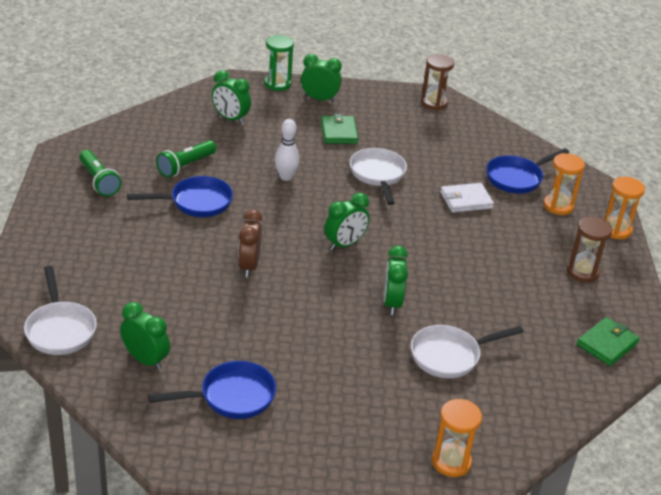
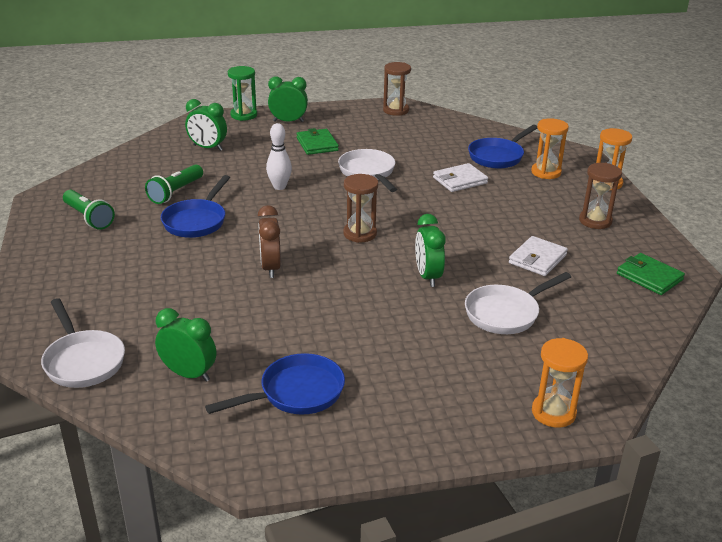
camera: 10 degrees left, 5 degrees down
blue pan [127,176,233,217] -> blue pan turned 135 degrees clockwise [161,175,230,238]
green clock [324,193,369,251] -> brown hourglass [343,174,378,243]
green wallet [577,317,640,366] -> green wallet turned 75 degrees counterclockwise [617,253,685,295]
none -> white wallet [509,236,568,276]

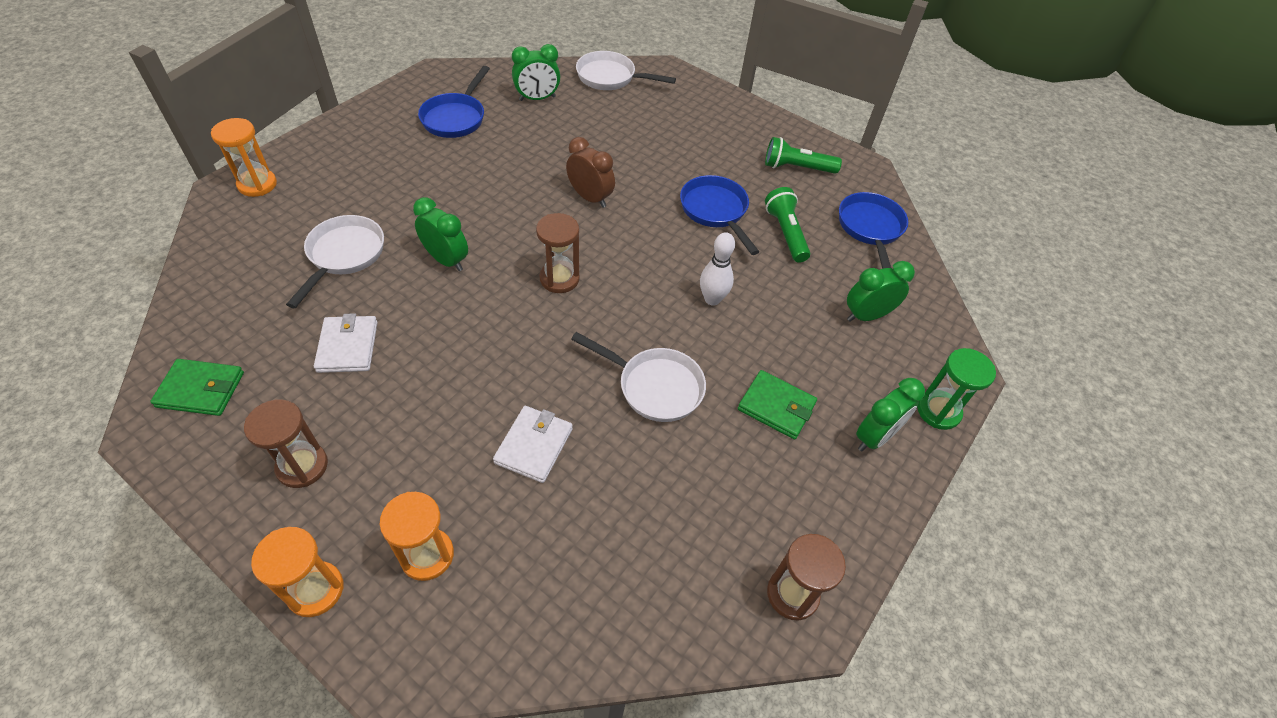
camera: 135 degrees right, 20 degrees up
blue pan [468,125,537,169] -> blue pan moved to [839,192,908,269]

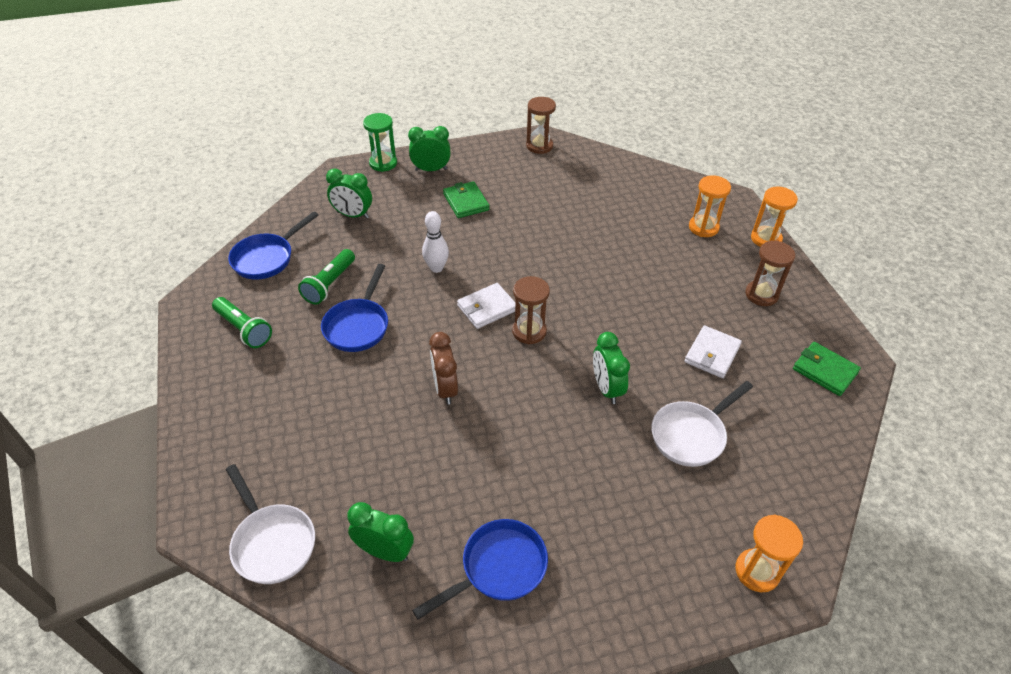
camera: 140 degrees left, 5 degrees down
white wallet [493,406,573,483] -> white wallet moved to [457,283,515,329]
white pan [571,332,706,422] -> none

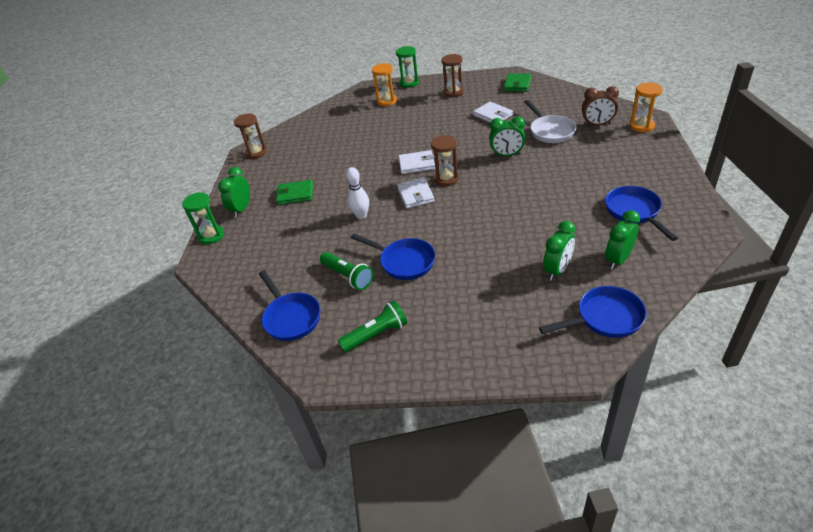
camera: 65 degrees left, 5 degrees down
white pan [226,464,315,584] -> blue pan [539,286,647,338]
green clock [326,168,372,219] -> green clock moved to [543,221,575,281]
brown clock [429,332,458,405] -> brown clock moved to [582,86,619,126]
orange hourglass [751,186,798,247] -> green hourglass [396,46,419,88]
green wallet [793,342,861,396] -> green wallet turned 45 degrees counterclockwise [504,73,531,92]
none -> white wallet [398,150,435,174]

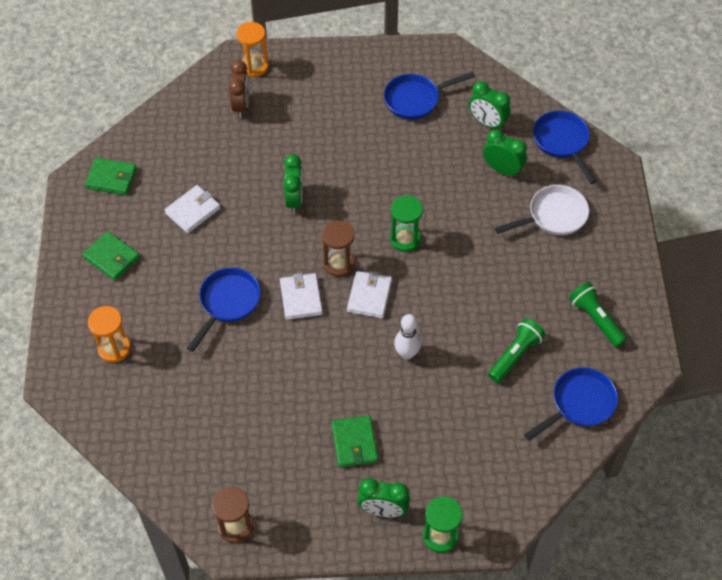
camera: 100 degrees left, 15 degrees up
blue pan [350,233,435,280] -> blue pan moved to [187,268,261,352]
green hourglass [396,46,419,88] -> green hourglass moved to [390,195,423,252]
white wallet [397,178,435,209] -> white wallet turned 60 degrees counterclockwise [347,271,392,318]
brown hourglass [441,54,464,97] -> green wallet [82,231,140,281]
white pan [524,100,576,143] -> white pan moved to [495,185,589,235]

